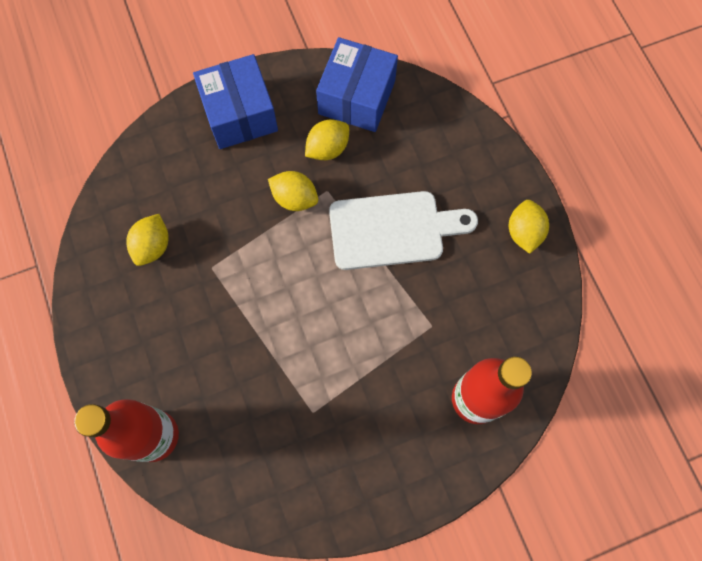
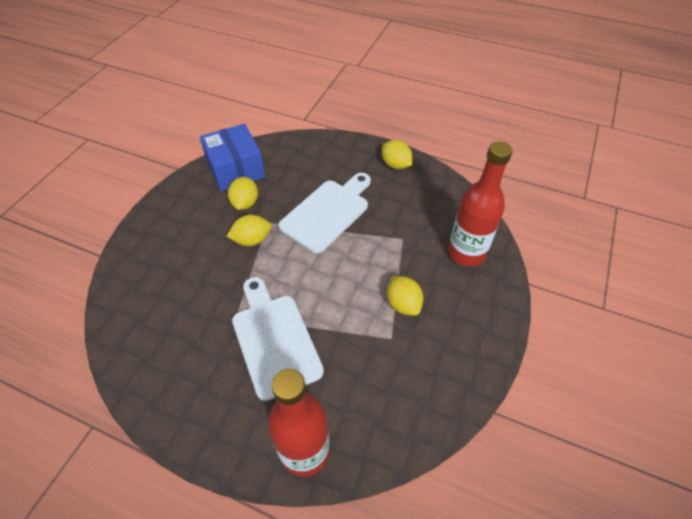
camera: 45 degrees left, 20 degrees down
yellow lemon [126,214,169,266] -> yellow lemon moved to [387,276,424,316]
blue box [193,54,278,149] -> none
none -> white cutting board [232,277,324,401]

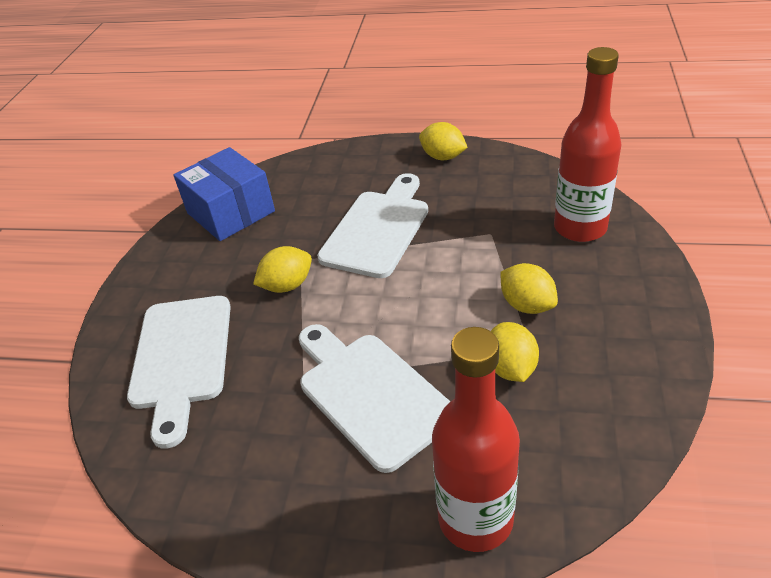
camera: 10 degrees left, 10 degrees down
yellow lemon [228,177,258,210] -> yellow lemon moved to [491,322,539,382]
none -> white cutting board [127,296,231,449]

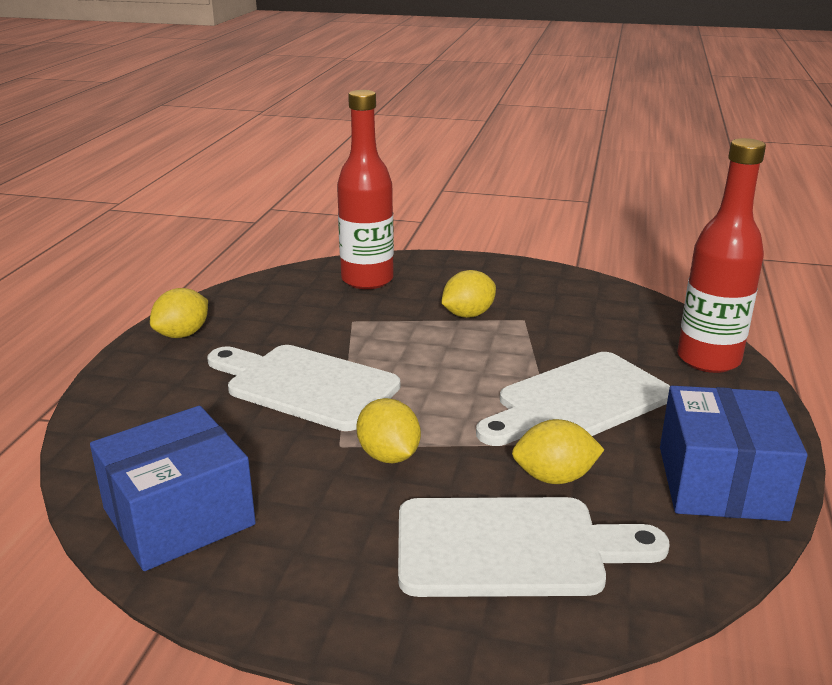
camera: 90 degrees left, 15 degrees down
yellow lemon [491,322,539,382] -> yellow lemon moved to [512,419,605,484]
none -> blue box [660,386,807,521]

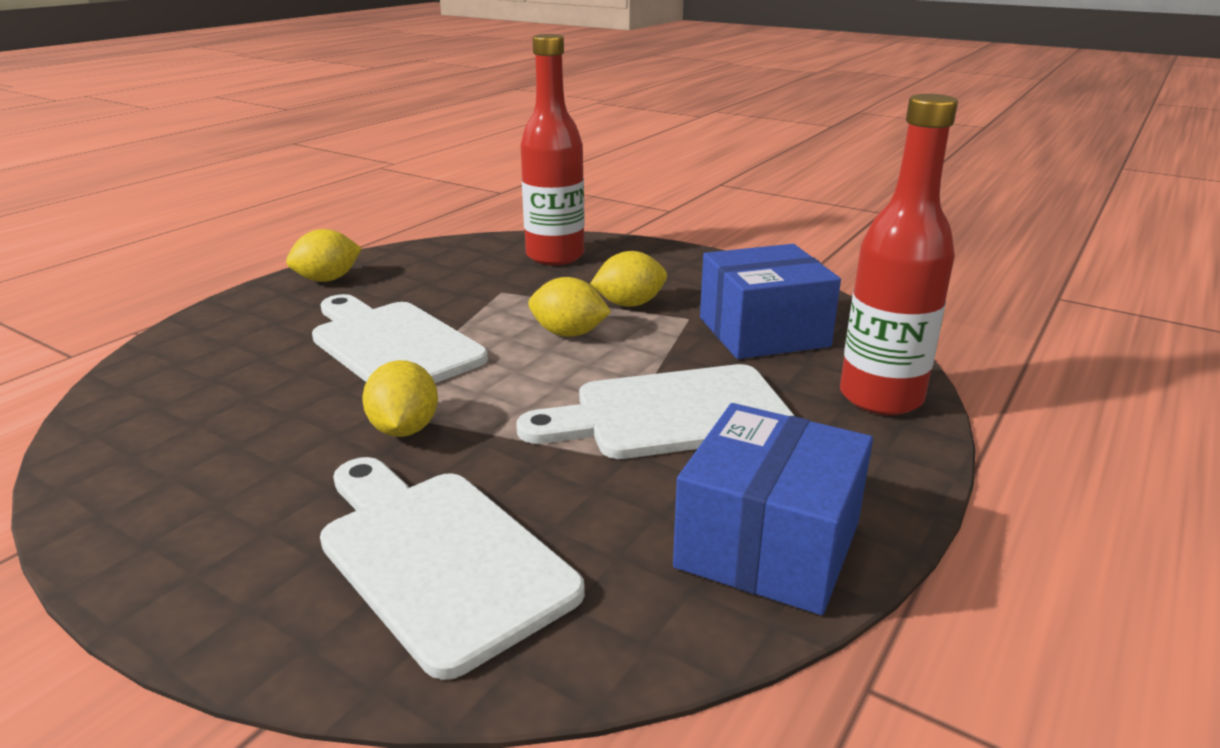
camera: 20 degrees right, 0 degrees up
blue box [90,406,256,571] -> blue box moved to [700,244,841,359]
white cutting board [398,497,670,597] -> white cutting board turned 150 degrees counterclockwise [320,457,585,680]
yellow lemon [512,419,605,484] -> yellow lemon moved to [528,277,611,337]

